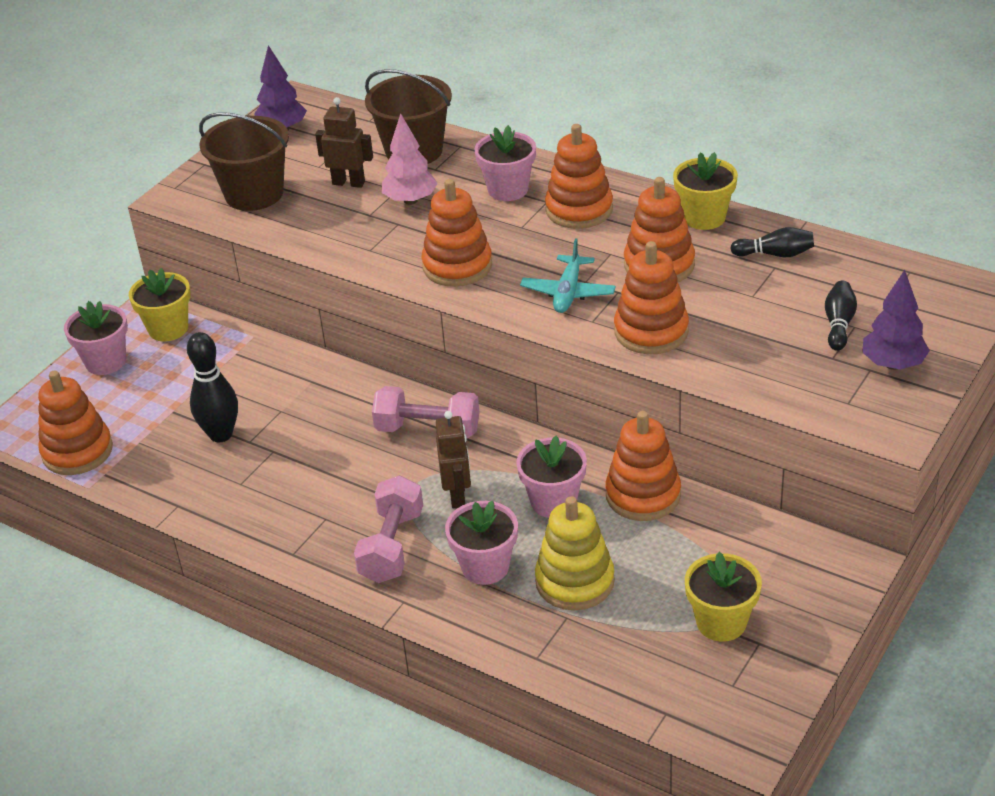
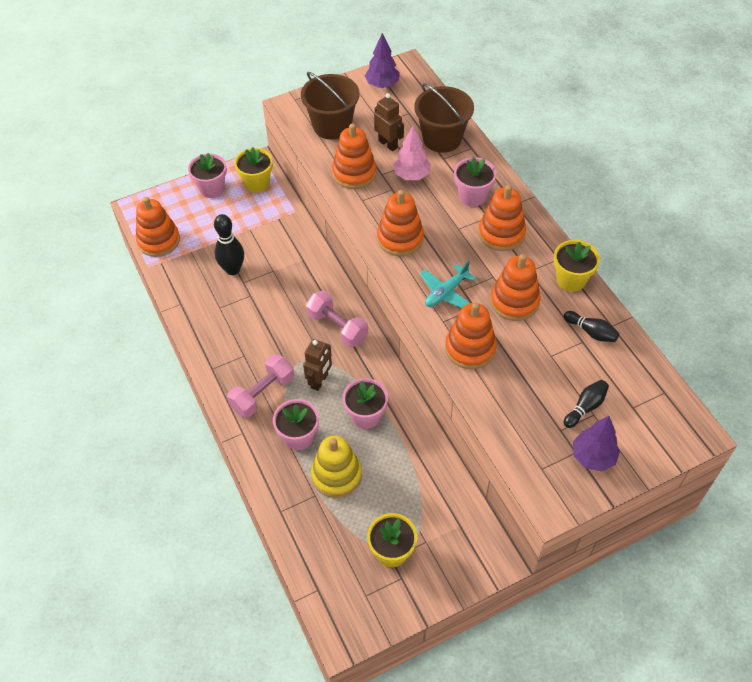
camera: 30 degrees right, 15 degrees up
orange stacking toy [605,411,681,521] -> orange stacking toy moved to [332,123,377,189]

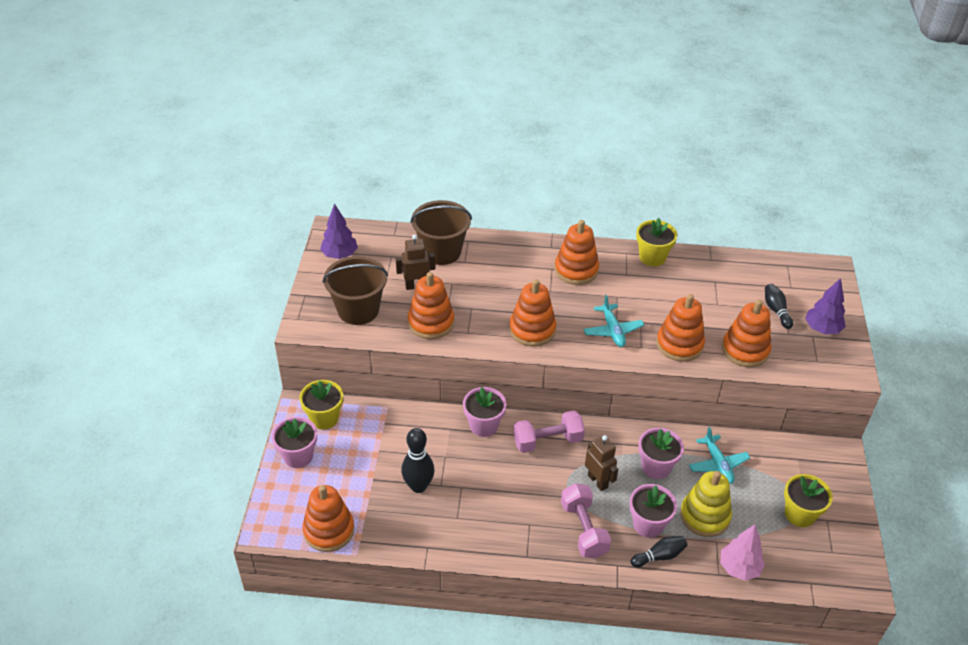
camera: 60 degrees left, 10 degrees down
pink tree [393,125,431,180] -> pink tree moved to [720,524,765,581]
pink flower pot [454,157,497,207] -> pink flower pot moved to [463,387,506,437]
orange stacking toy [490,254,541,321] -> orange stacking toy moved to [722,300,771,367]
black bowling pin [564,311,619,342] -> black bowling pin moved to [631,536,688,568]
none -> turquoise plane [689,427,750,484]

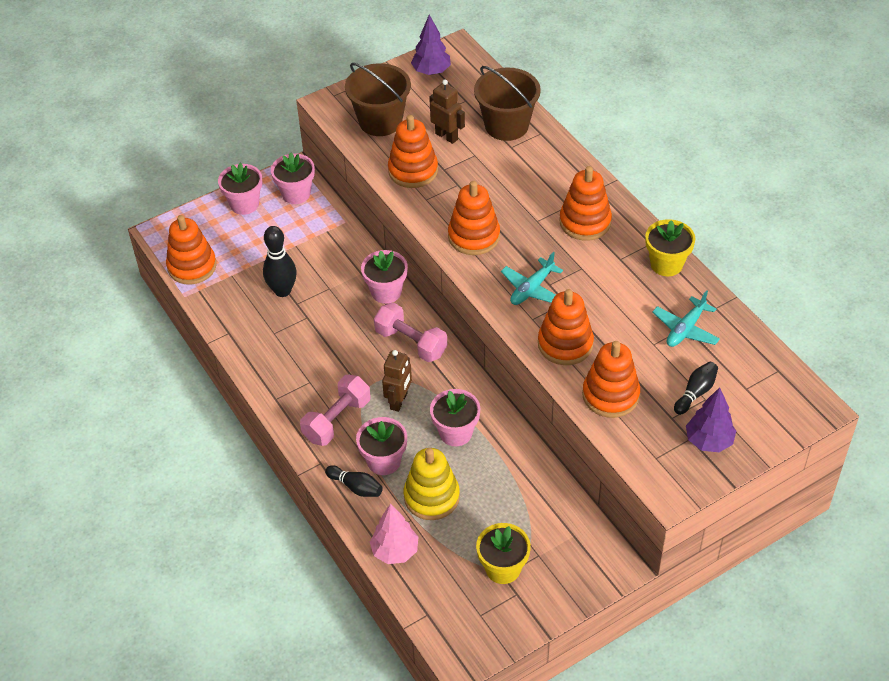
camera: 55 degrees right, 5 degrees up
yellow flower pot [299,380,343,430] -> pink flower pot [271,152,315,204]
turquoise plane [689,427,750,484] -> turquoise plane moved to [652,290,720,347]

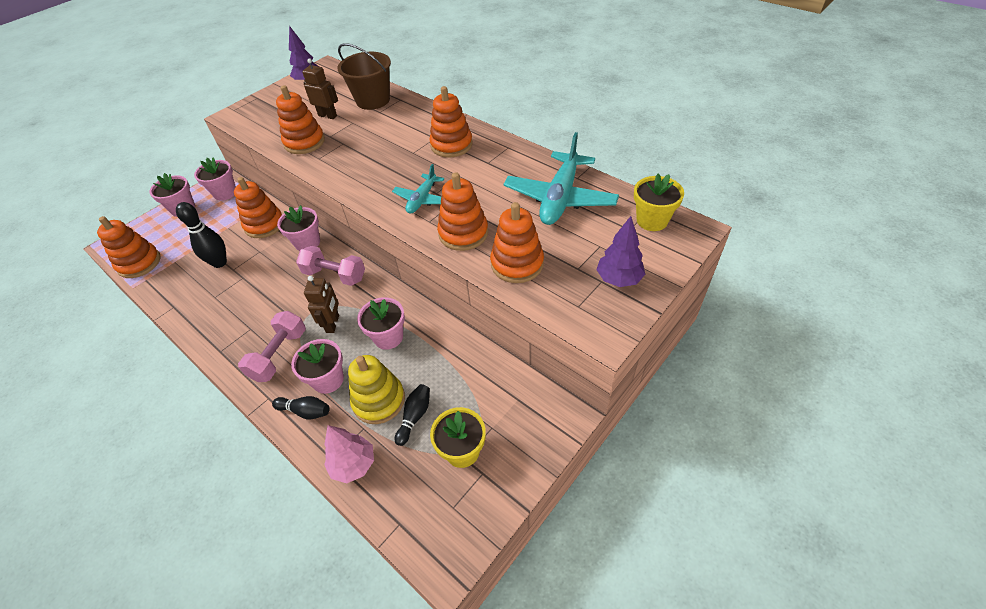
camera: 15 degrees left, 0 degrees up
brown bucket [345,63,411,136] -> none
orange stacking toy [448,181,500,255] -> orange stacking toy moved to [234,177,282,238]
yellow flower pot [645,219,695,276] -> yellow flower pot moved to [634,174,684,231]
turquoise plane [652,290,720,347] -> turquoise plane [503,132,619,225], size x1.80
black bowling pin [674,362,718,415] -> black bowling pin moved to [394,384,430,446]

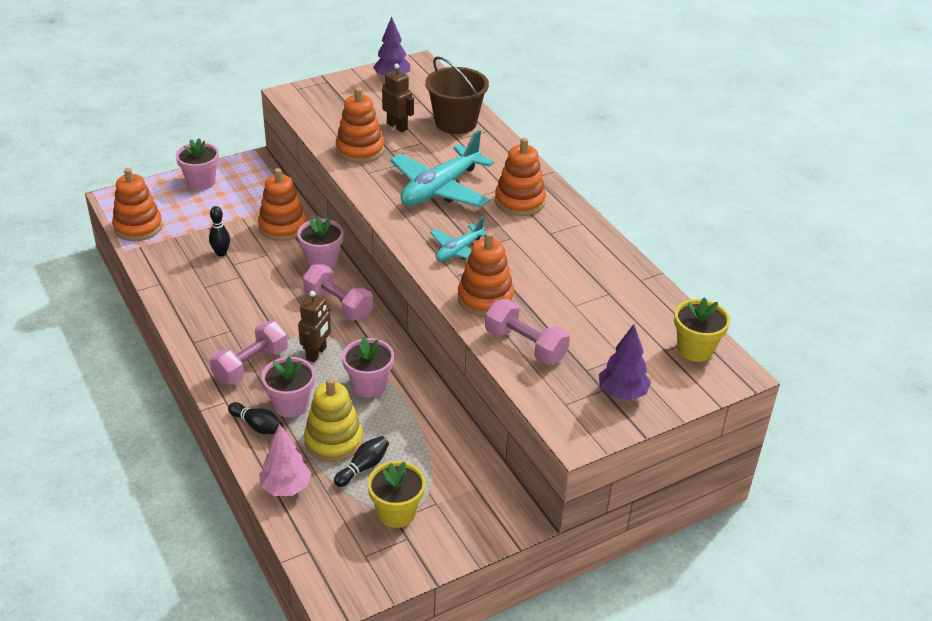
camera: 15 degrees right, 10 degrees down
black bowling pin [176,202,227,268] -> black bowling pin [209,206,230,256], size x0.64
pink flower pot [194,157,236,201] -> none
orange stacking toy [490,202,544,283] -> pink dumbbell [485,299,570,365]
turquoise plane [503,132,619,225] -> turquoise plane moved to [390,130,494,207]

